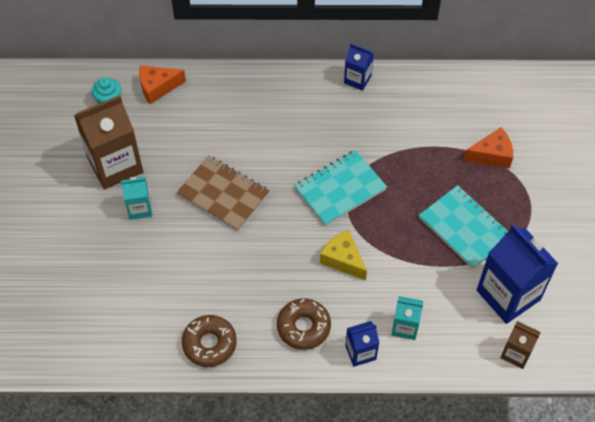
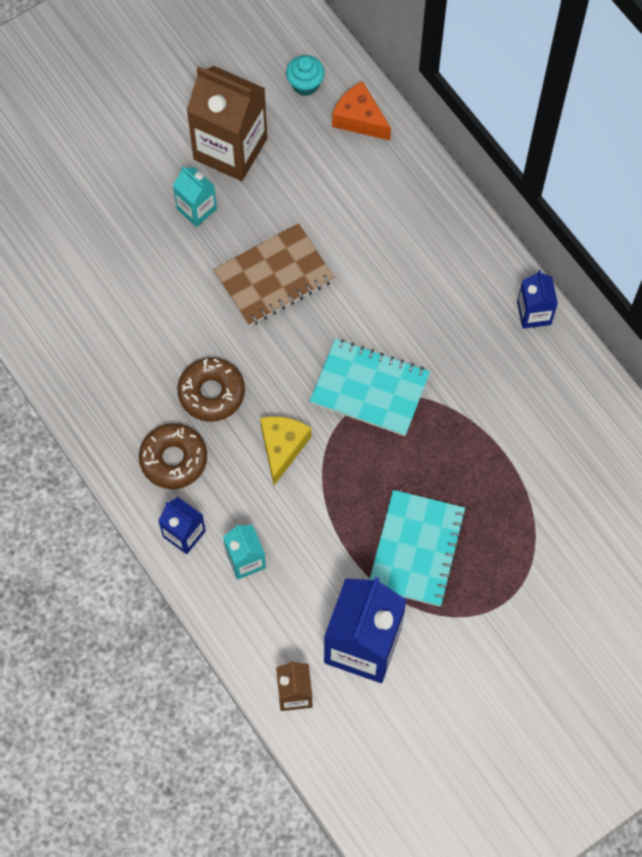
camera: 55 degrees right, 10 degrees up
brown notebook [176,155,270,232] -> brown notebook turned 60 degrees clockwise [213,223,335,326]
brown donut [182,315,237,367] -> brown donut moved to [177,357,245,422]
orange cheese [463,128,513,168] -> none

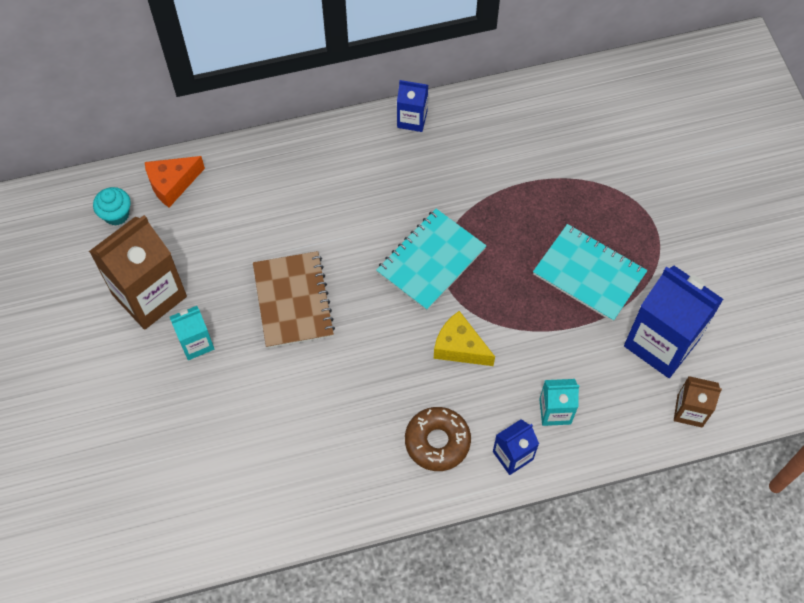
camera: 70 degrees left, 5 degrees down
brown donut [177,357,245,422] -> none

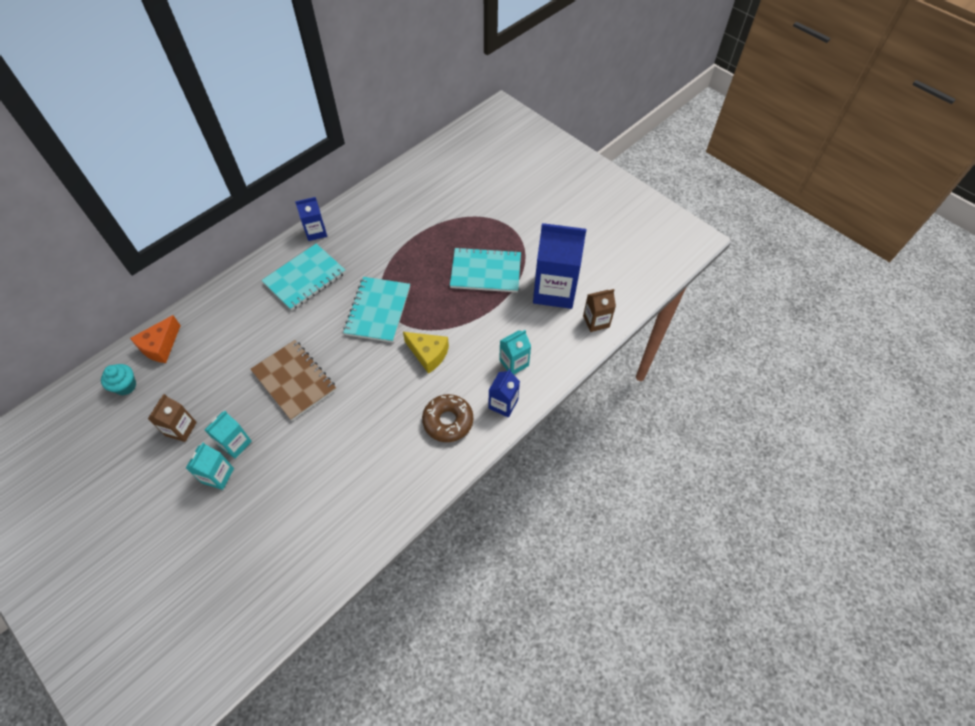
camera: 30 degrees left, 5 degrees down
brown carton [89,215,187,330] -> brown carton [148,394,197,442], size x0.52
yellow cheese [434,311,495,366] -> yellow cheese turned 150 degrees counterclockwise [403,332,449,374]
none -> turquoise carton [186,442,234,490]
none -> turquoise notebook [261,244,346,311]

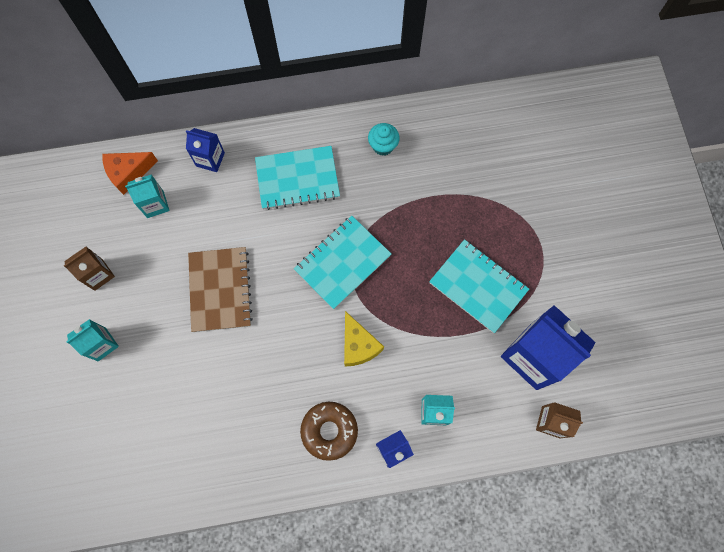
camera: 35 degrees right, 15 degrees up
turquoise cupcake [101,364,136,395] -> turquoise cupcake moved to [368,123,400,156]
turquoise carton [205,411,252,459] -> turquoise carton moved to [125,174,170,218]
blue carton [295,197,327,241] -> blue carton moved to [186,128,225,172]

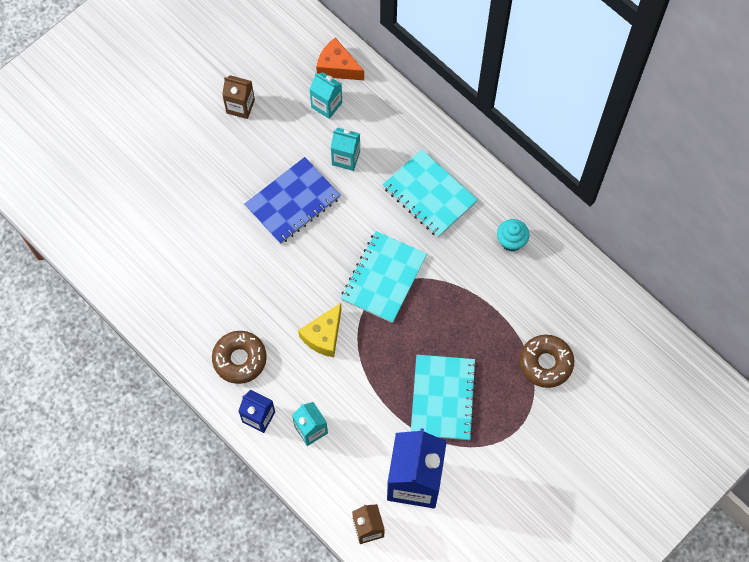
camera: 55 degrees right, 5 degrees down
turquoise carton [66,319,119,361] -> turquoise carton moved to [331,127,360,171]
blue carton [186,128,225,172] -> none
brown notebook [188,247,253,332] -> blue notebook [245,157,341,244]
turquoise notebook [294,216,391,309] -> turquoise notebook turned 75 degrees counterclockwise [341,231,427,323]
none -> brown donut [519,335,574,388]

